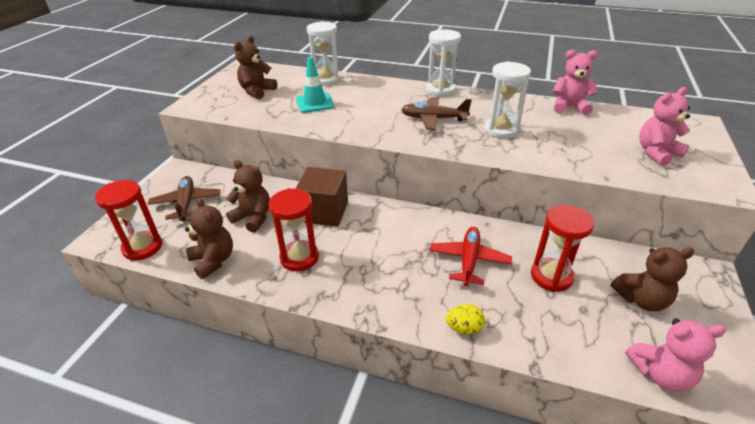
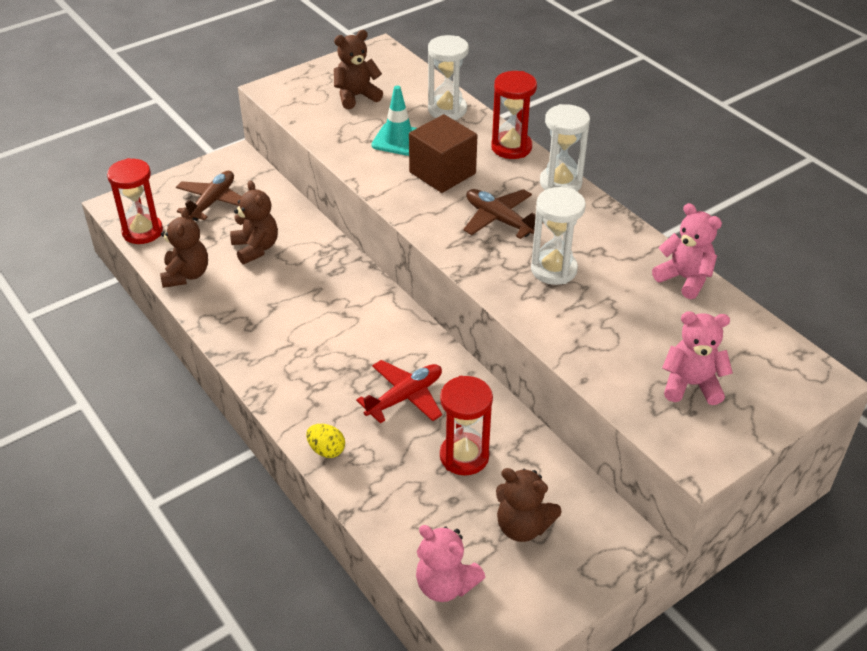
camera: 35 degrees right, 5 degrees up
red hourglass [269,188,319,271] -> red hourglass moved to [491,71,537,159]
brown cube [295,167,348,227] -> brown cube moved to [409,114,477,193]

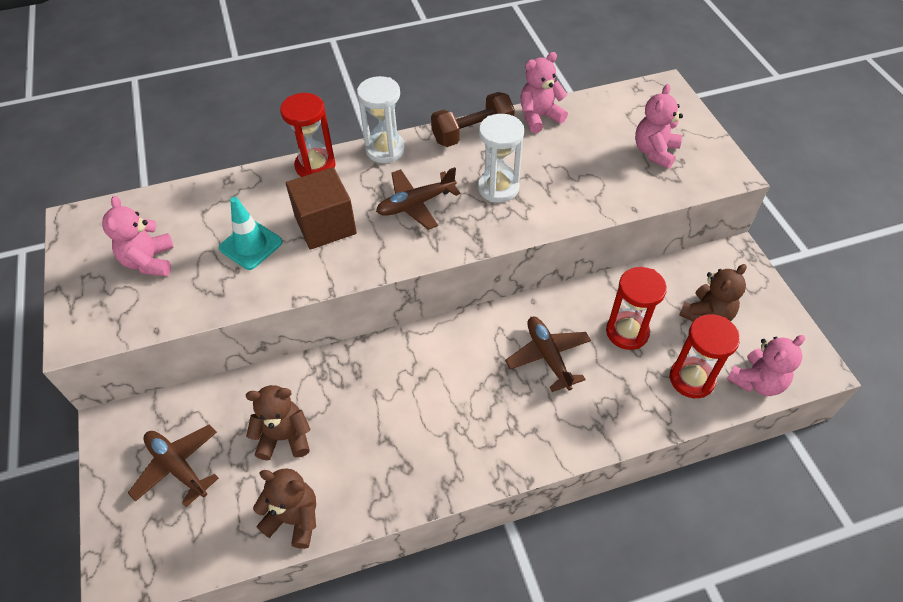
camera: 70 degrees left, 10 degrees up
red hourglass [107,158,163,244] -> red hourglass moved to [669,314,740,398]
yellow egg [306,424,345,458] -> none
brown teddy bear [334,30,383,109] -> pink teddy bear [102,196,174,276]
red plane [356,360,442,423] -> brown plane [505,317,591,392]
white hourglass [428,35,469,120] -> none
none -> brown dumbbell [431,92,515,147]

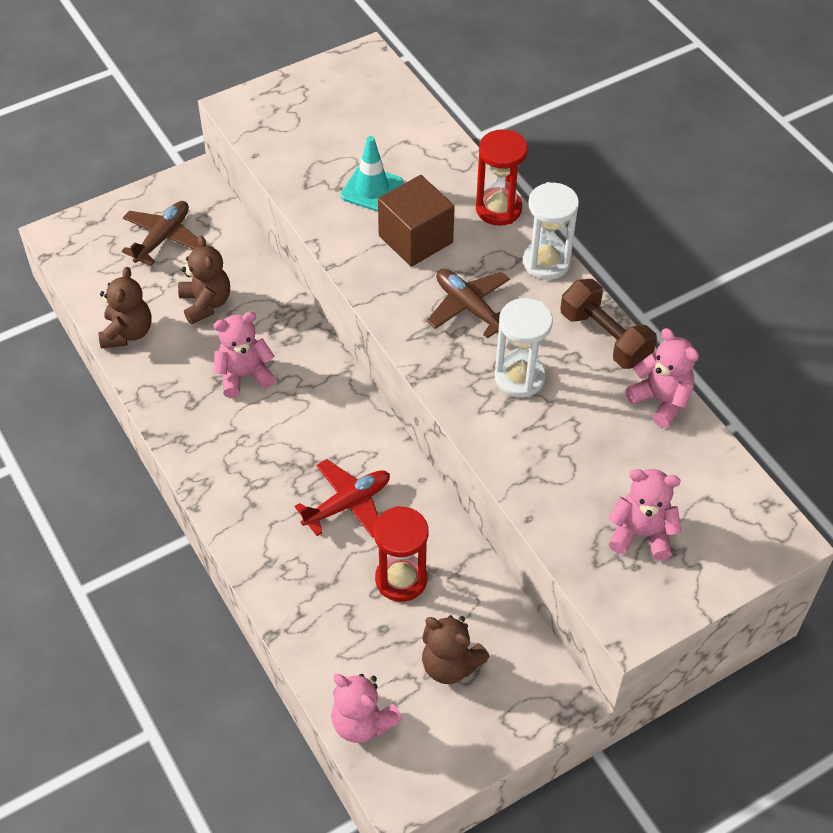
camera: 75 degrees right, 0 degrees up
pink teddy bear [102,196,174,276] -> pink teddy bear moved to [214,312,276,398]
brown plane [505,317,591,392] -> red plane [295,459,390,538]
red hourglass [669,314,740,398] -> none

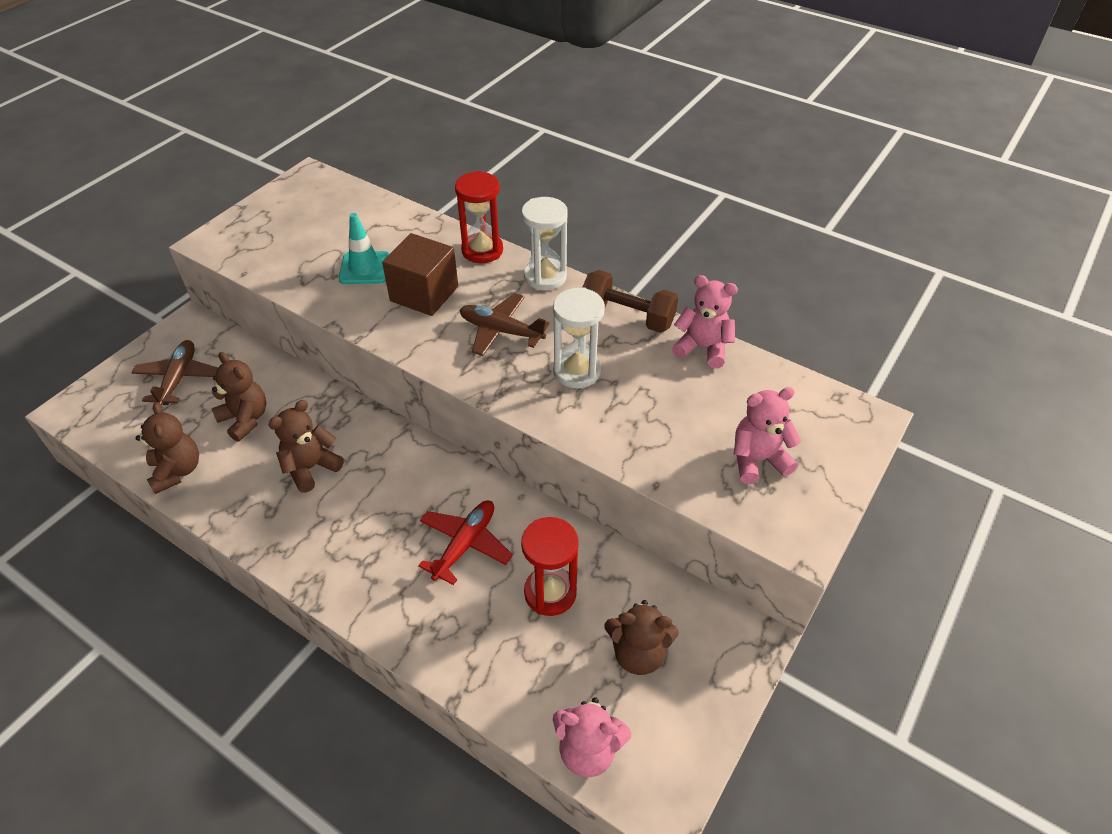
camera: 25 degrees left, 5 degrees down
pink teddy bear [214,312,276,398] -> brown teddy bear [268,400,344,493]

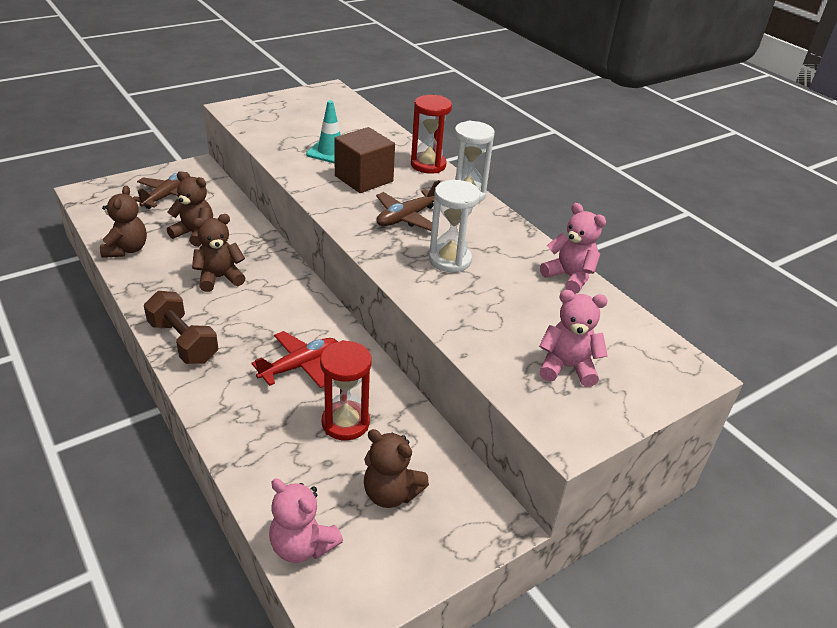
camera: 20 degrees right, 10 degrees down
brown teddy bear [212,352,267,442] -> brown teddy bear turned 45 degrees counterclockwise [167,171,213,247]
brown plane [460,293,550,356] -> brown plane turned 90 degrees counterclockwise [376,180,440,231]
brown dumbbell [582,270,679,333] -> brown dumbbell moved to [144,291,218,364]

